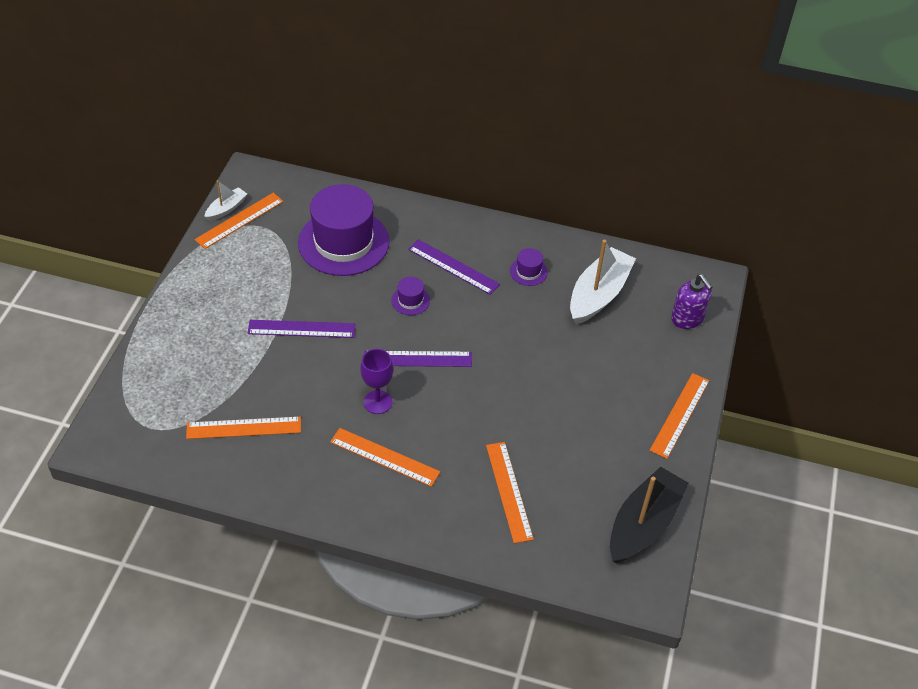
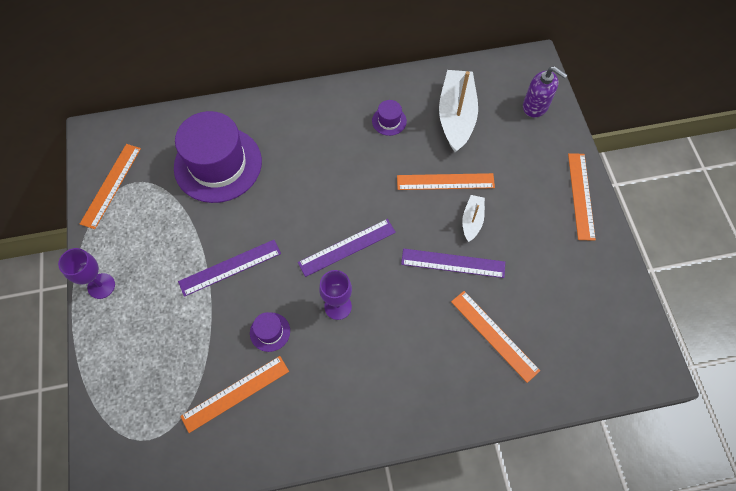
camera: 25 degrees left, 15 degrees up
white boat [204,180,247,221] -> white boat moved to [462,195,485,242]
orange ruler [330,428,440,487] -> orange ruler moved to [397,173,495,190]
purple hat [391,277,430,315] -> purple hat moved to [250,312,290,352]
purple ruler [408,239,500,295] -> purple ruler moved to [401,248,505,278]
black boat [610,467,689,563] -> none
none -> purple goblet [58,248,115,299]

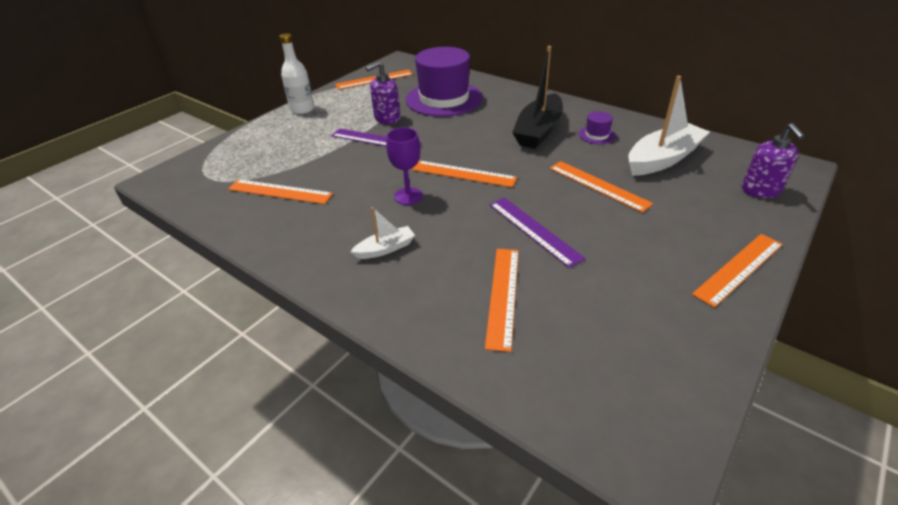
camera: 50 degrees right, 25 degrees down
purple goblet [58,248,115,299] -> white bottle [279,33,314,114]
purple hat [250,312,290,352] -> none
purple ruler [298,219,396,277] -> orange ruler [412,160,517,187]
white boat [462,195,485,242] -> white boat moved to [350,207,415,259]
none -> purple soap dispenser [366,61,400,124]
none -> black boat [512,46,563,149]

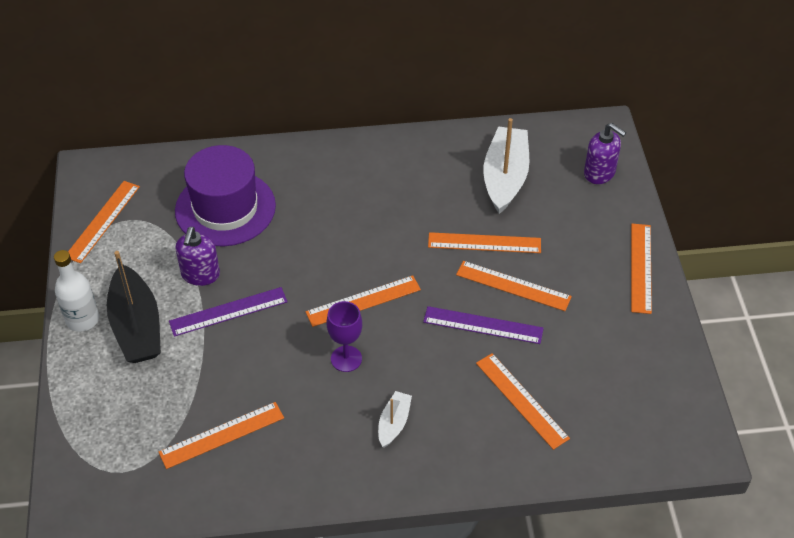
camera: 45 degrees left, 10 degrees up
black boat [512,46,563,149] -> black boat moved to [107,251,161,363]
purple hat [579,111,616,144] -> none
none -> orange ruler [456,261,572,311]

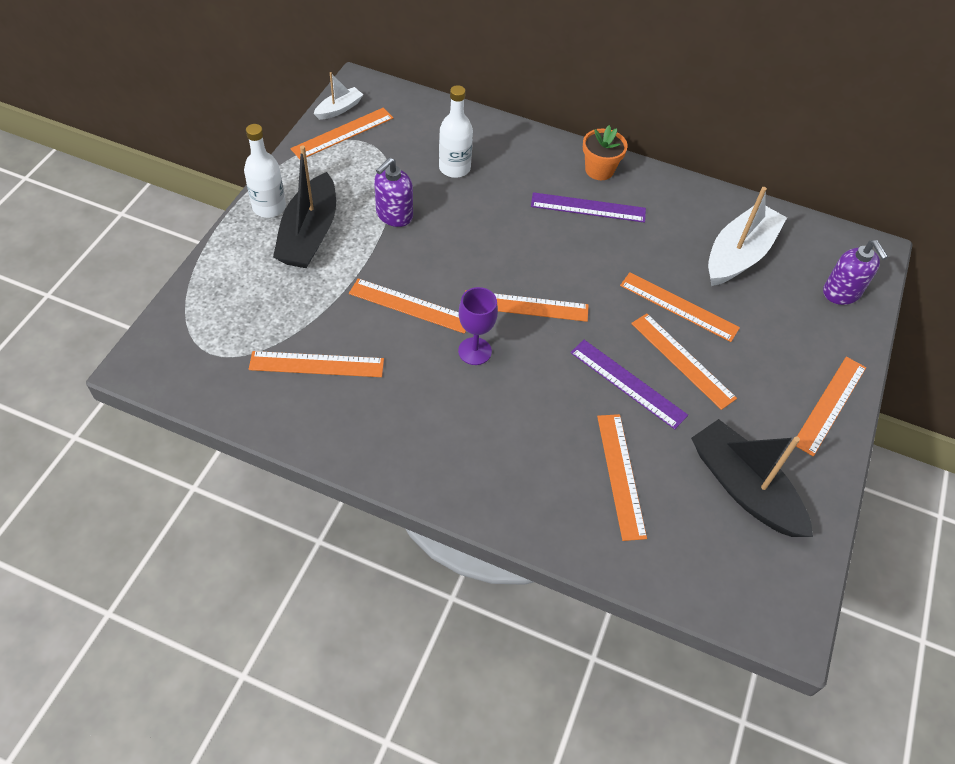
camera: 25 degrees right, 5 degrees up
purple ruler [169,287,288,337] -> purple ruler moved to [531,192,646,223]
purple hat [175,145,276,246] -> white bottle [439,85,473,178]
white boat [378,391,412,448] -> white boat moved to [314,72,363,120]
none -> orange ruler [349,278,466,334]
none -> orange flower pot [583,125,628,180]
none -> black boat [691,419,813,537]

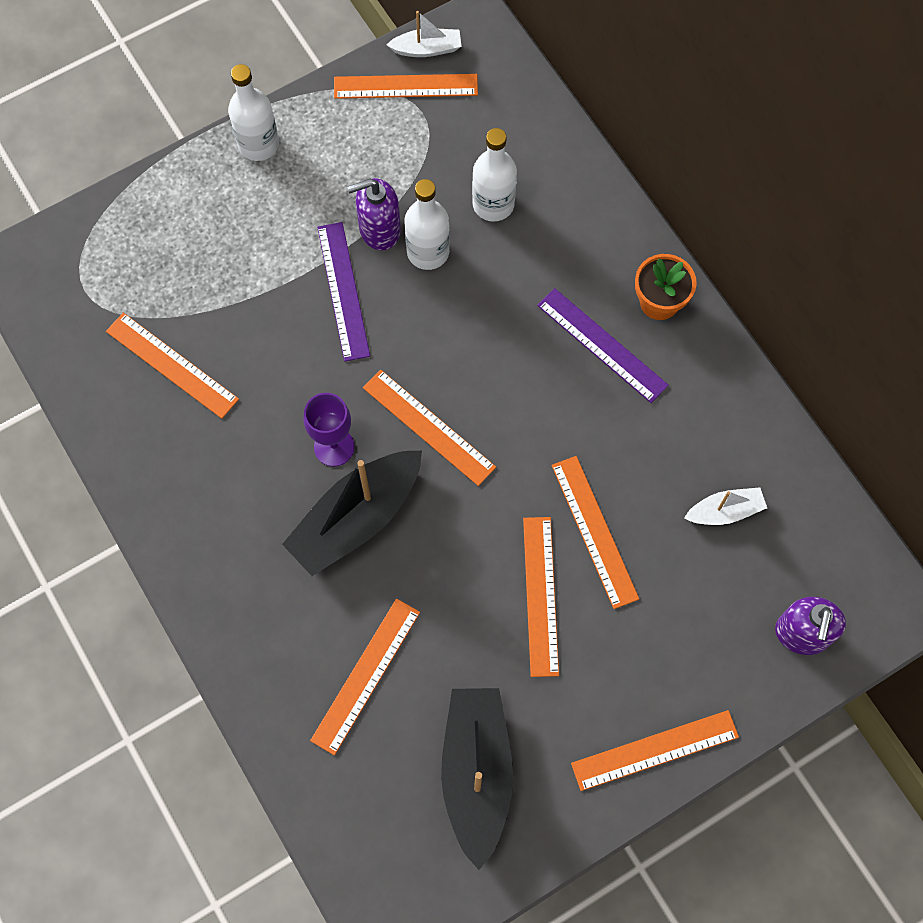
camera: 40 degrees right, 15 degrees up
black boat [273,145,336,268] -> black boat moved to [282,451,422,576]
orange ruler [349,278,466,334] -> none
purple ruler [570,340,688,429] -> purple ruler moved to [317,222,370,361]
white boat [708,187,787,286] -> white boat [684,487,767,525], size x0.51
none -> white bottle [404,179,450,270]

